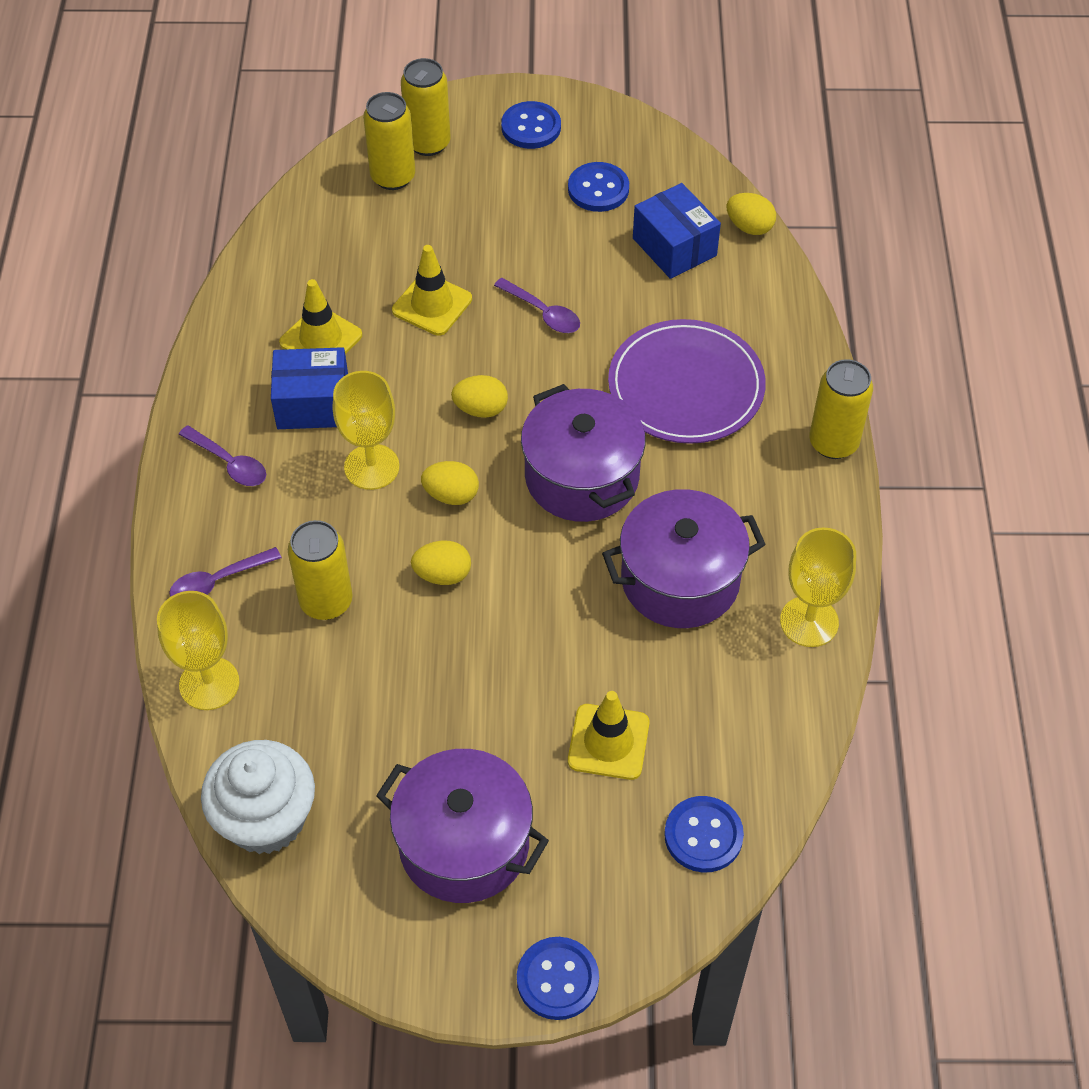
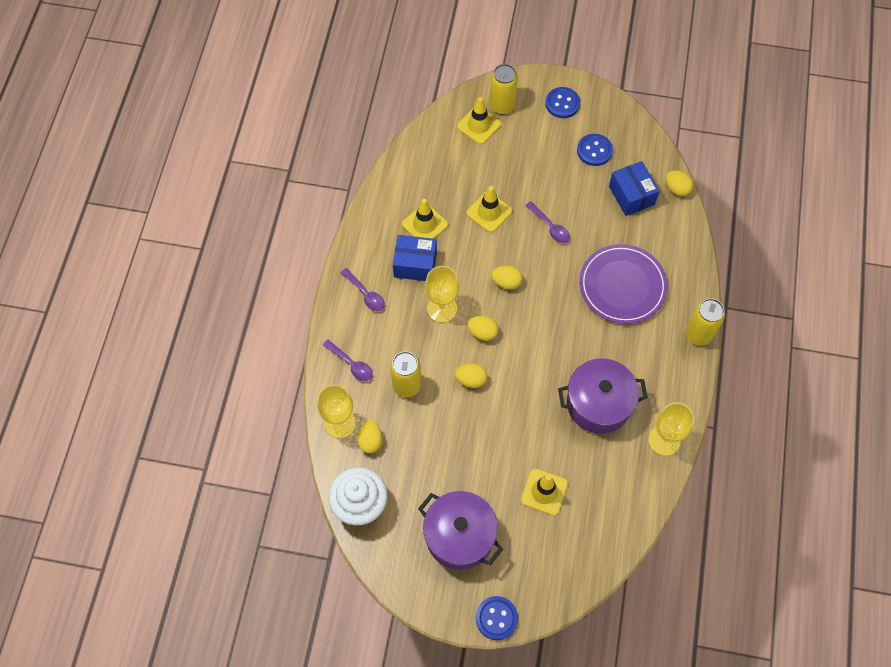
camera: 10 degrees right, 10 degrees up
purple spoon [169,547,282,597] -> purple spoon turned 120 degrees counterclockwise [323,340,373,381]
yellow can [363,92,415,190] -> yellow traffic cone [457,97,501,144]
purple pot [521,384,646,522] -> none
blue button [664,796,744,872] -> none
none -> yellow egg [357,420,382,453]

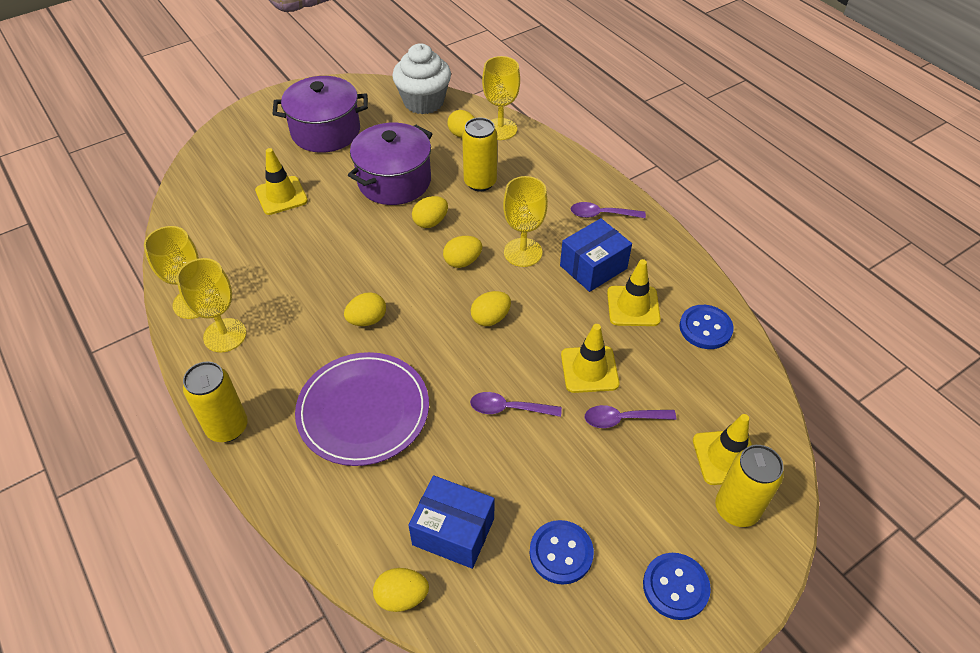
camera: 135 degrees right, 15 degrees down
purple spoon [323,340,373,381] -> purple spoon moved to [585,405,676,428]
blue button [476,596,518,640] -> blue button moved to [679,305,734,349]
purple pot [558,358,648,434] -> purple pot moved to [348,123,432,205]
none -> yellow goblet [176,258,246,352]
none -> yellow egg [344,292,386,326]

